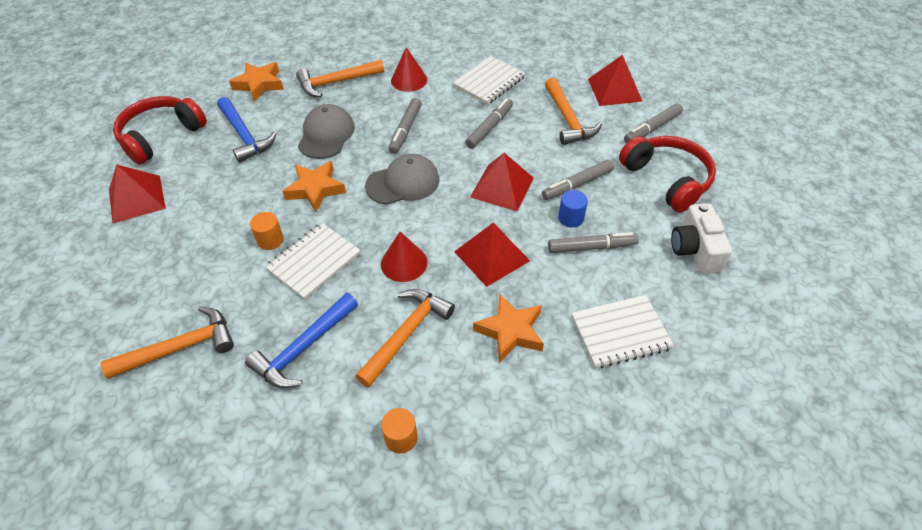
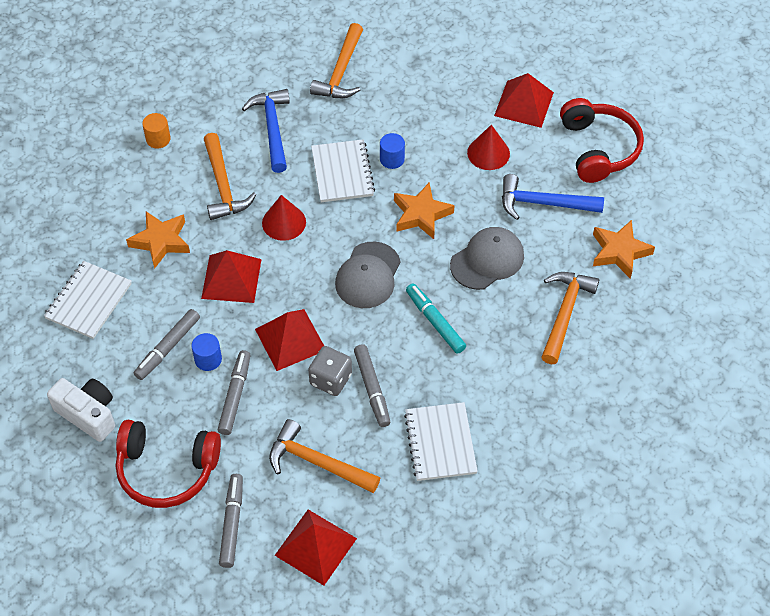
camera: 130 degrees right, 5 degrees up
orange cylinder [250,212,284,250] -> blue cylinder [380,133,405,169]
grey cap [298,104,355,159] -> grey cap turned 90 degrees counterclockwise [450,227,524,290]
grey marker [389,98,422,154] -> turquoise marker [406,284,466,354]
red cone [391,47,427,92] -> red cone moved to [467,125,510,170]
none -> grey dice [308,346,352,396]

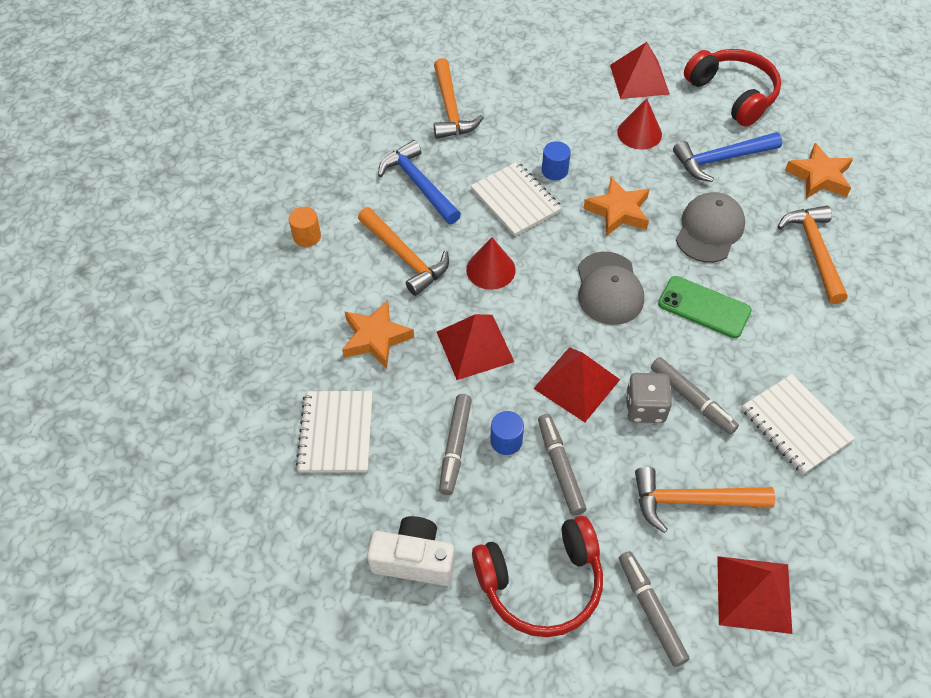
camera: 25 degrees left, 0 degrees up
turquoise marker [406,284,466,354] -> green phone [658,276,752,338]

